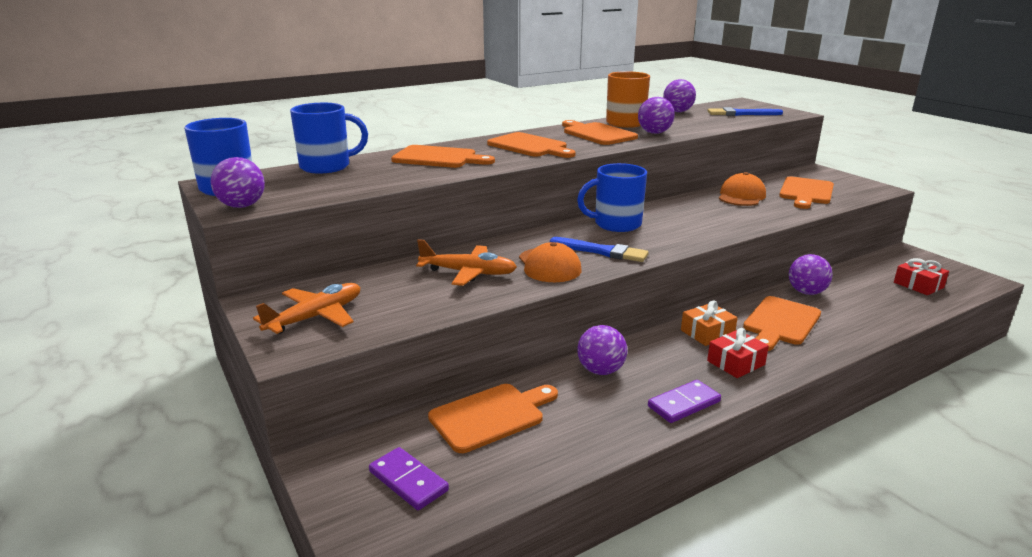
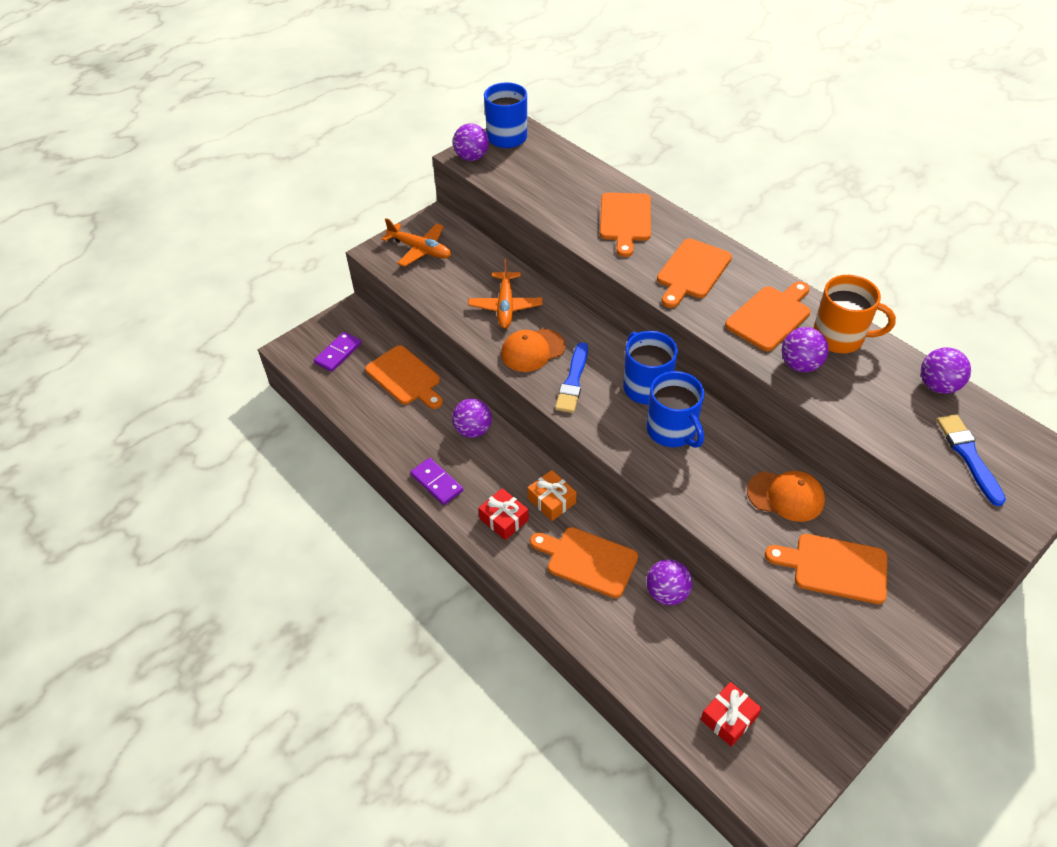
camera: 80 degrees right, 25 degrees up
blue mug [290,103,368,174] -> blue mug moved to [647,371,704,448]

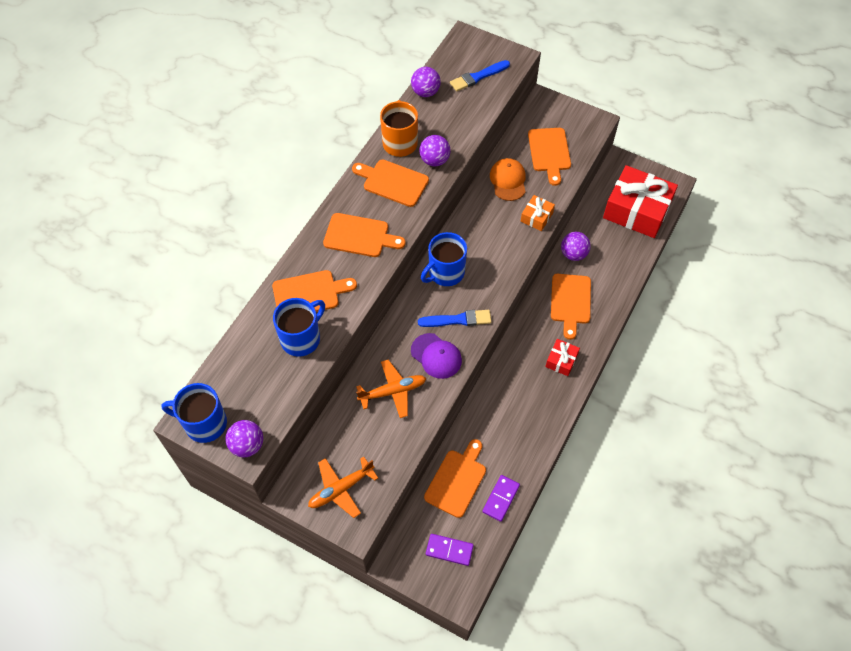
camera: 110 degrees left, 10 degrees up
orange plane [382,218,451,267] -> orange plane turned 135 degrees counterclockwise [308,457,378,518]
purple domino [410,458,463,505] -> purple domino moved to [482,475,520,522]
purple ball [452,398,492,438] -> none
orange cap [501,329,566,372] -> purple cap [411,333,462,379]
orange gift [527,470,576,521] -> orange gift moved to [521,195,555,231]
blue mug [647,371,704,448] -> blue mug moved to [273,298,325,357]
red gift [701,682,762,747] -> red gift [603,165,678,238], size x2.21

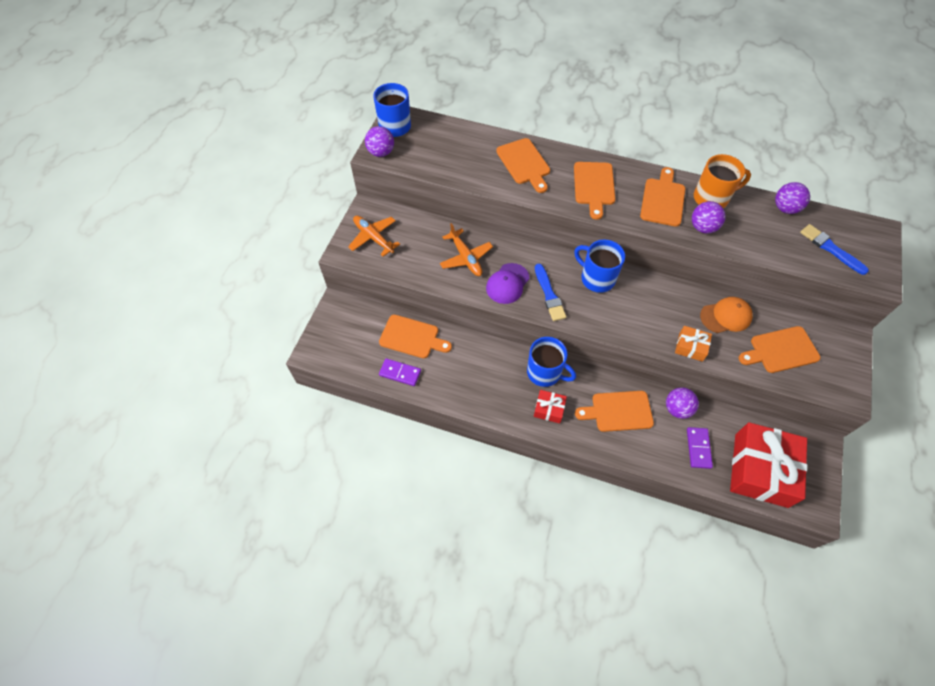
camera: 80 degrees right, 0 degrees up
blue mug [273,298,325,357] -> blue mug moved to [527,337,576,387]
purple domino [426,534,474,566] -> purple domino moved to [687,427,713,469]

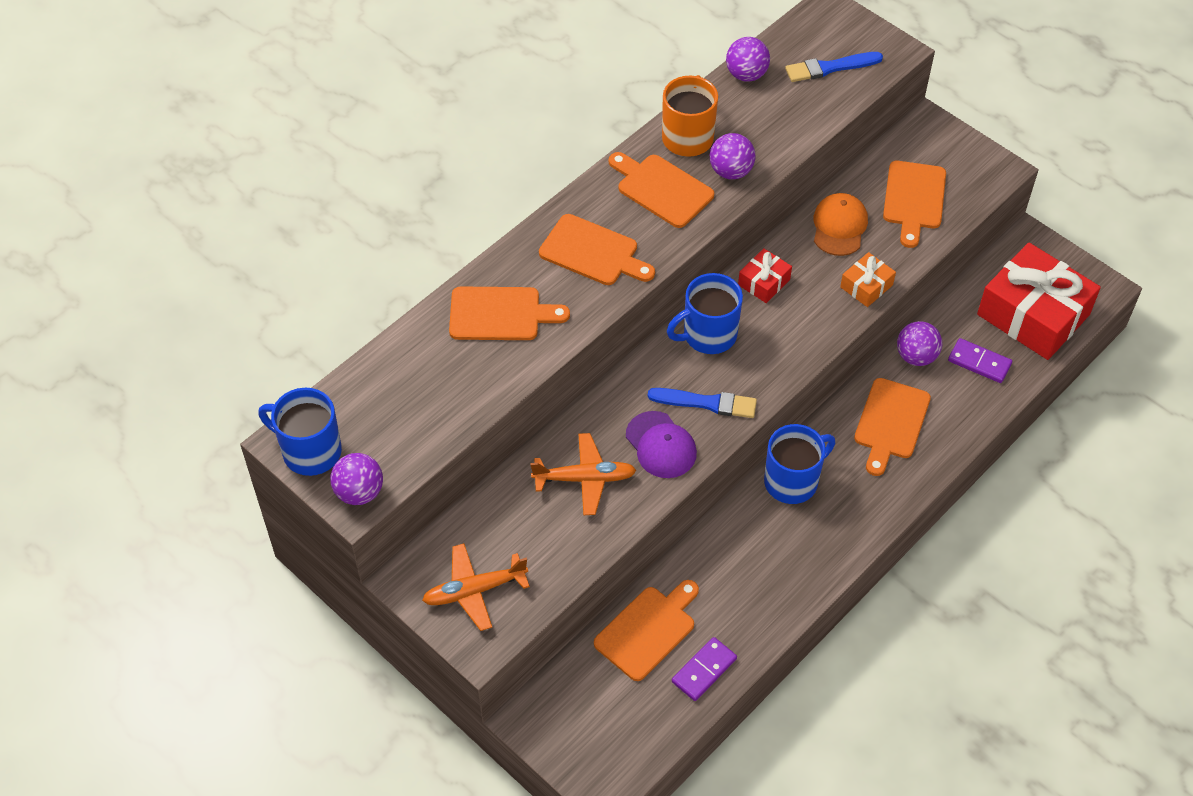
camera: 65 degrees left, 5 degrees down
red gift [534,390,567,424] -> red gift moved to [738,248,792,303]

